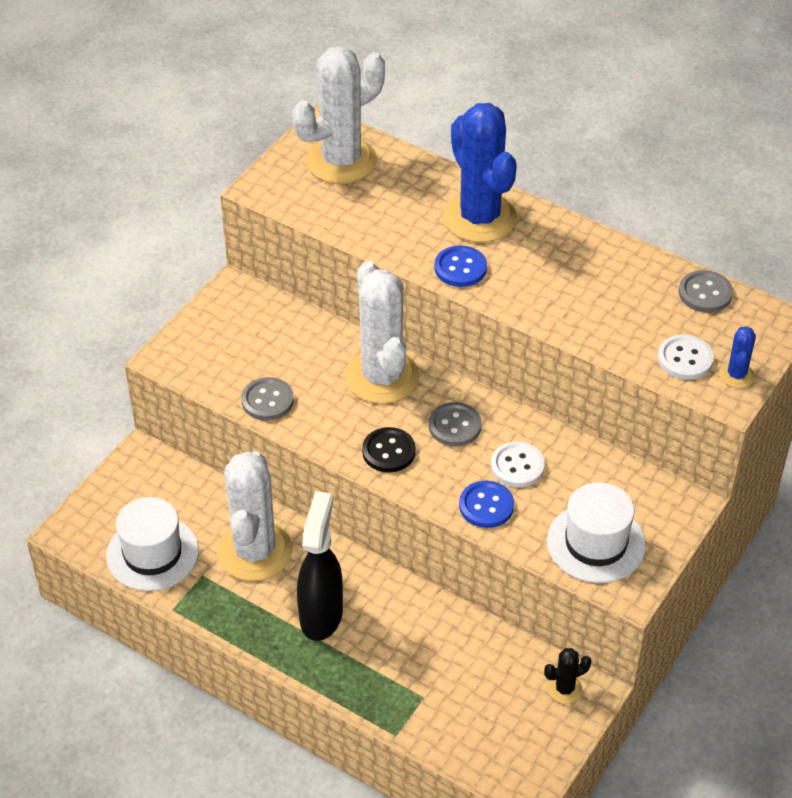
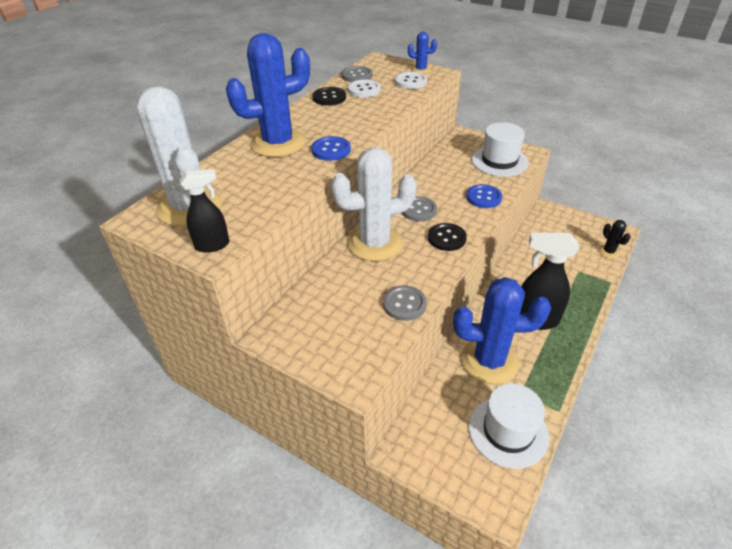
camera: 90 degrees left, 5 degrees down
white cactus [217,451,293,581] -> blue cactus [453,277,551,384]
white button [491,442,545,487] -> white button moved to [348,79,381,97]
black cactus [544,648,592,704] -> black cactus moved to [598,220,631,259]
none -> black spray bottle [180,169,229,253]
none -> black button [312,87,346,106]

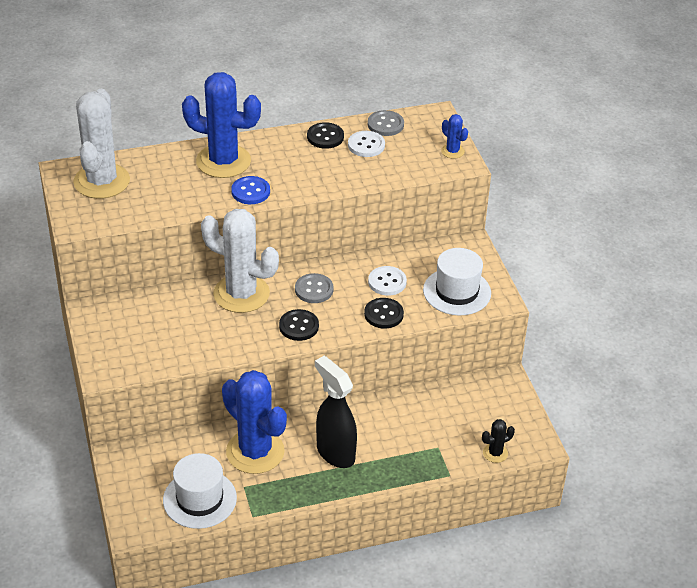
camera: 40 degrees right, 0 degrees up
black spray bottle [180,169,229,253] -> none
grey button [383,285,427,321] -> none
white button [395,72,427,89] -> white button moved to [368,266,407,296]
blue button [466,184,502,208] -> black button [364,298,404,329]
black cactus [598,220,631,259] -> black cactus turned 45 degrees clockwise [482,419,515,463]

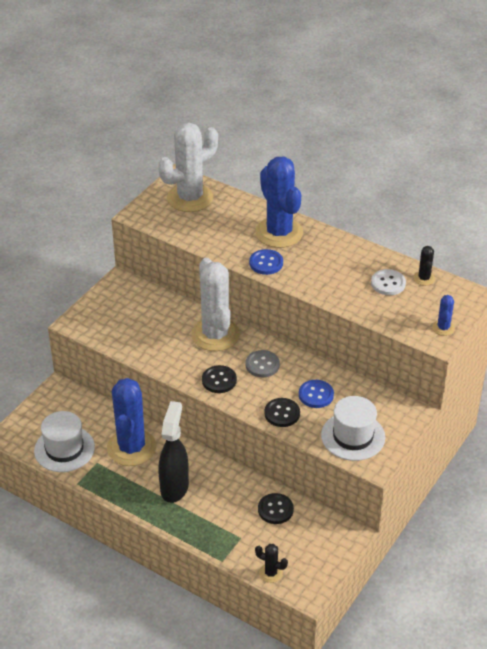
camera: 50 degrees right, 0 degrees up
black button [307,122,344,149] -> black button moved to [258,493,294,524]
grey button [368,110,404,136] -> black cactus [413,246,435,286]
white button [368,266,407,296] -> blue button [299,380,334,408]

